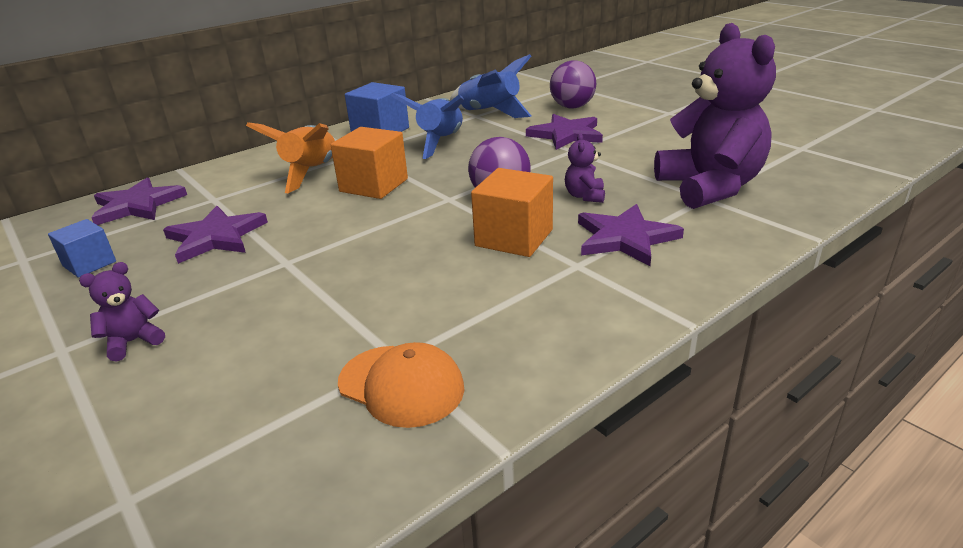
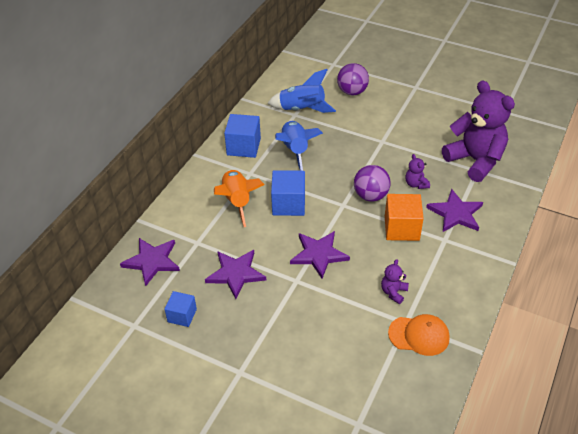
camera: 25 degrees left, 15 degrees up
purple teddy bear [79,262,165,362] -> purple teddy bear moved to [381,259,409,304]
orange cube [331,127,408,199] -> blue cube [271,170,305,216]
purple star [526,114,603,150] -> purple star moved to [290,231,350,279]

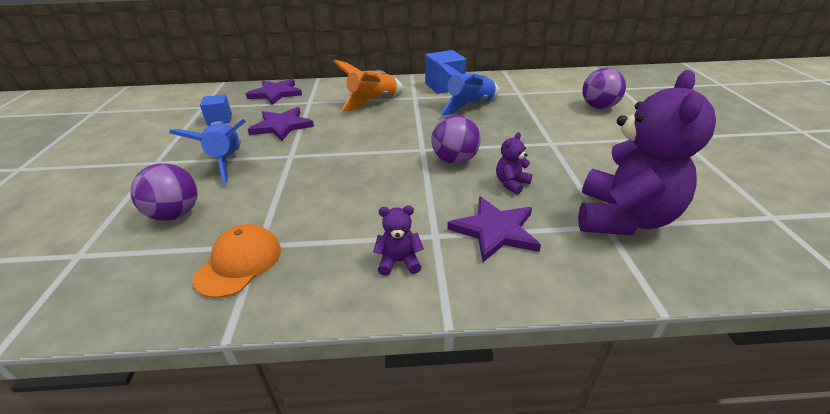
camera: 60 degrees right, 10 degrees down
blue rocket [267,69,336,113] -> blue rocket moved to [170,119,246,184]
blue cube [271,170,305,216] -> none
purple star [290,231,350,279] -> none
purple teddy bear [381,259,409,304] -> purple teddy bear moved to [373,205,424,276]
orange cube [385,194,424,241] -> none
orange cap [388,314,450,356] -> orange cap turned 135 degrees counterclockwise [193,224,281,298]
none -> purple ball [130,163,198,221]

